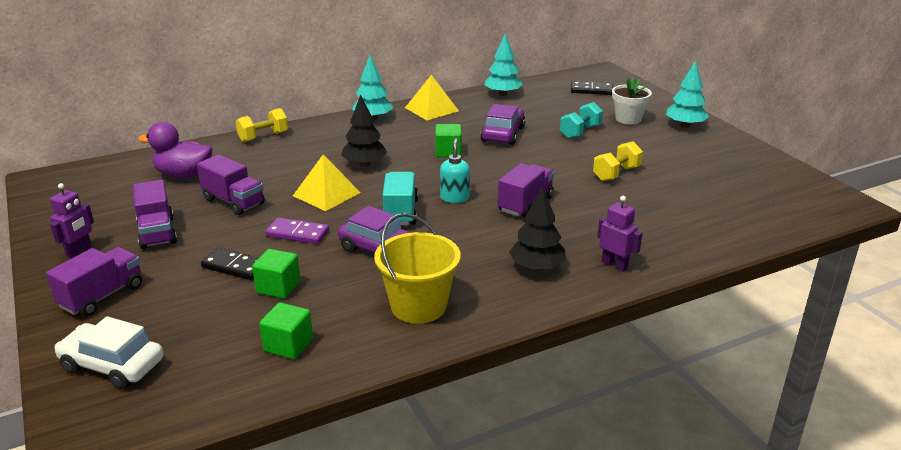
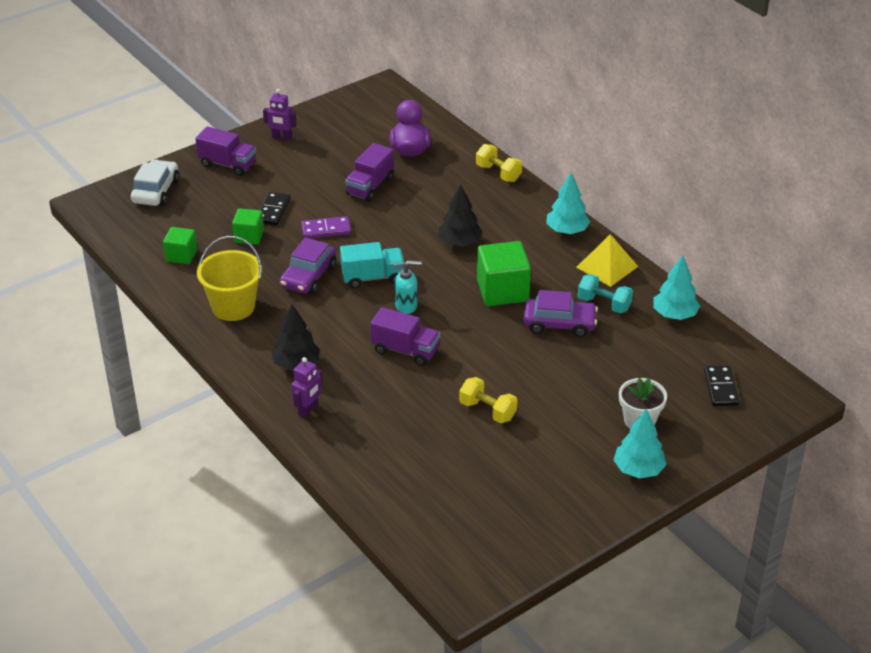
camera: 80 degrees right, 10 degrees up
purple truck [133,180,177,249] -> none
purple domino [265,218,329,244] -> purple domino turned 75 degrees clockwise [301,216,351,238]
yellow pyramid [293,154,360,211] -> none
green cube [435,124,462,157] -> green cube [477,241,531,306], size x1.69
turquoise dumbbell [560,102,603,139] -> turquoise dumbbell moved to [578,274,633,313]

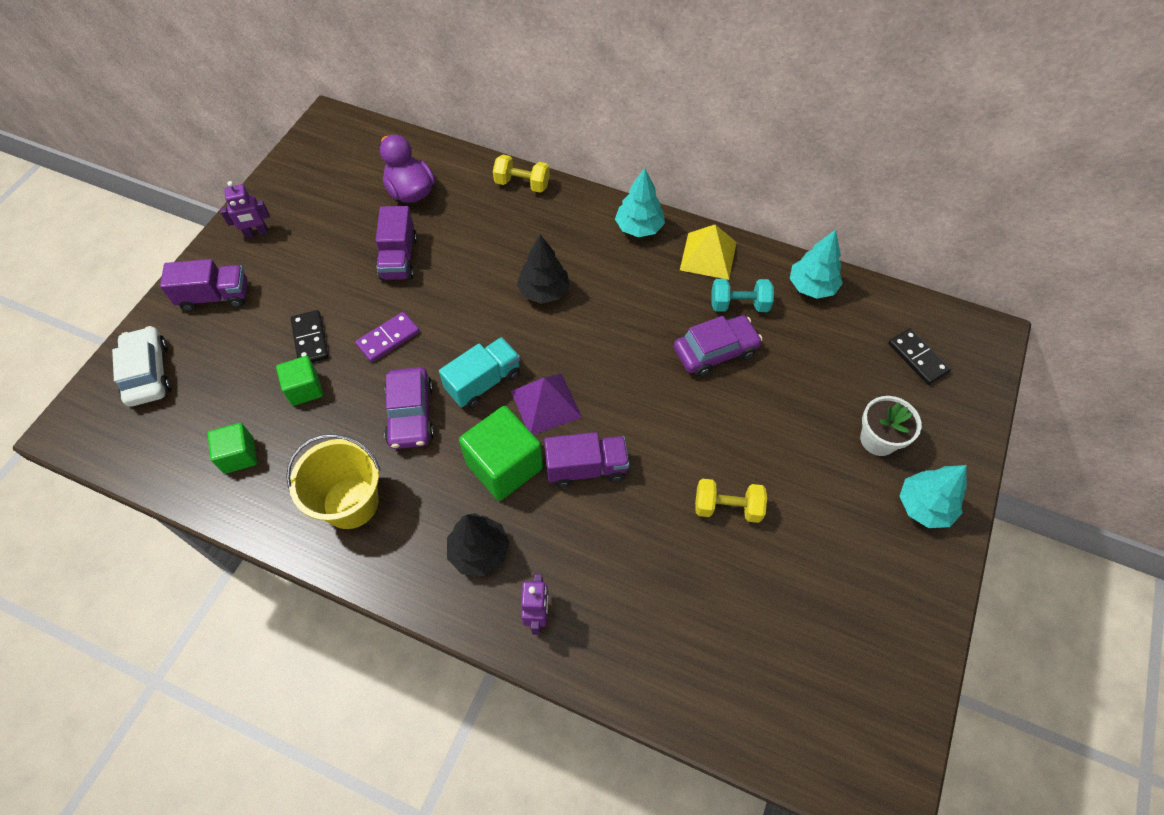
camera: 30 degrees left, 20 degrees up
turquoise soap dispenser [395,261,422,314] -> purple pyramid [511,373,582,435]
green cube [477,241,531,306] -> green cube moved to [459,406,543,501]

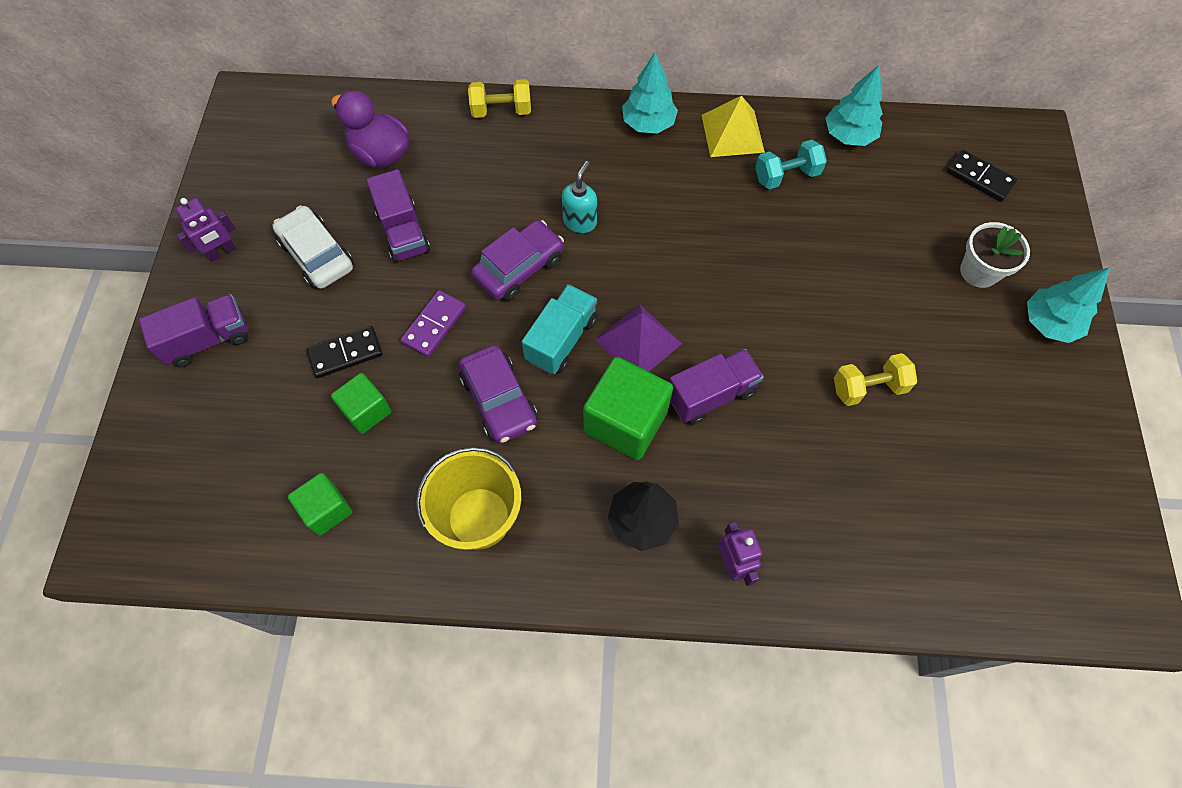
camera: 20 degrees left, 5 degrees up
white car [112,326,171,407] -> white car moved to [272,205,354,289]
black domino [291,310,329,363] -> black domino turned 75 degrees counterclockwise [306,326,383,378]
black tree [517,235,570,304] -> turquoise soap dispenser [562,161,597,233]
purple car [674,315,763,377] -> purple car moved to [471,220,564,301]

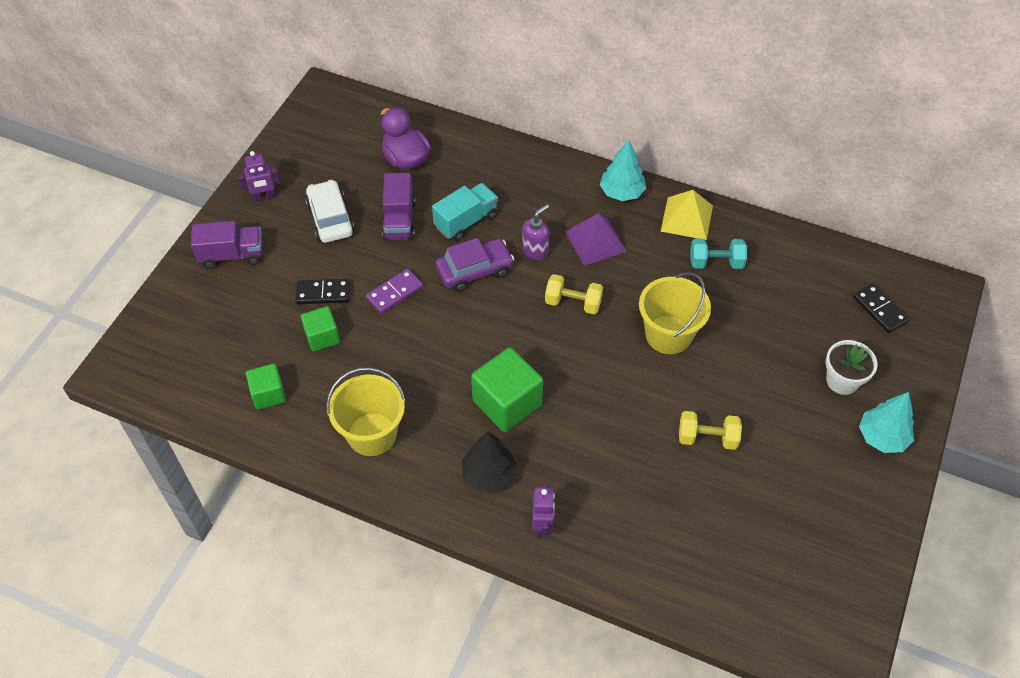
camera: 20 degrees right, 10 degrees down
purple car [459,345,538,444] -> none
yellow dumbbell [468,79,531,118] -> yellow dumbbell moved to [545,274,603,314]
turquoise truck [522,284,597,374] -> turquoise truck moved to [432,183,498,241]
turquoise soap dispenser [562,161,597,233] -> purple soap dispenser [522,204,549,260]
purple pyramid [596,304,682,372] -> purple pyramid moved to [565,213,627,266]
purple truck [669,349,764,425] -> none
turquoise tree [826,65,883,146] -> none
none -> yellow bucket [639,272,711,354]

